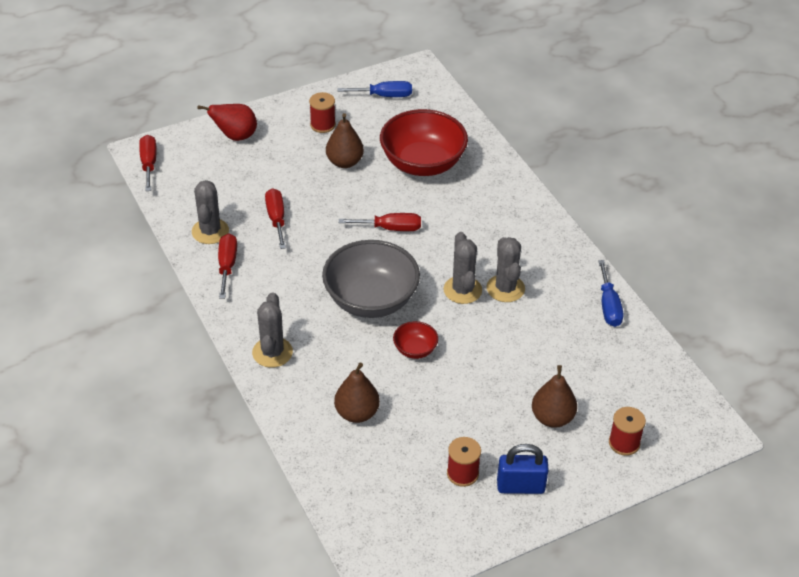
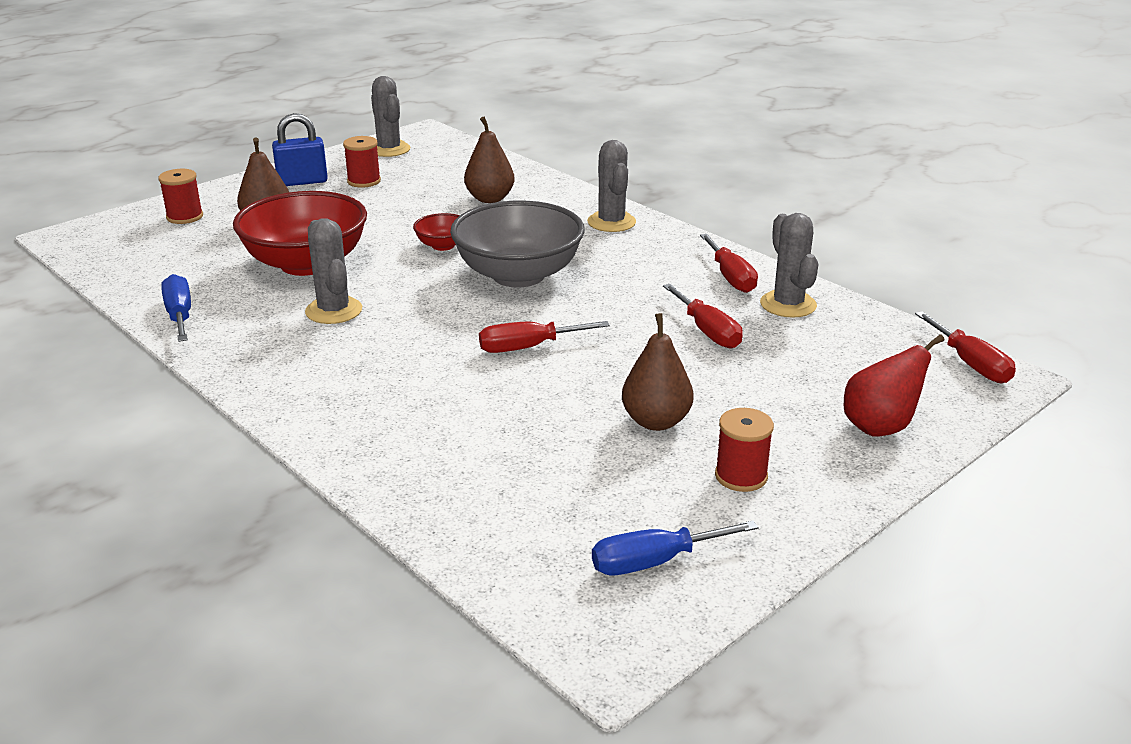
camera: 165 degrees right, 15 degrees down
red bowl [380,109,468,176] -> red bowl moved to [233,191,367,276]
grey cactus [444,232,482,304] -> grey cactus moved to [371,76,410,157]

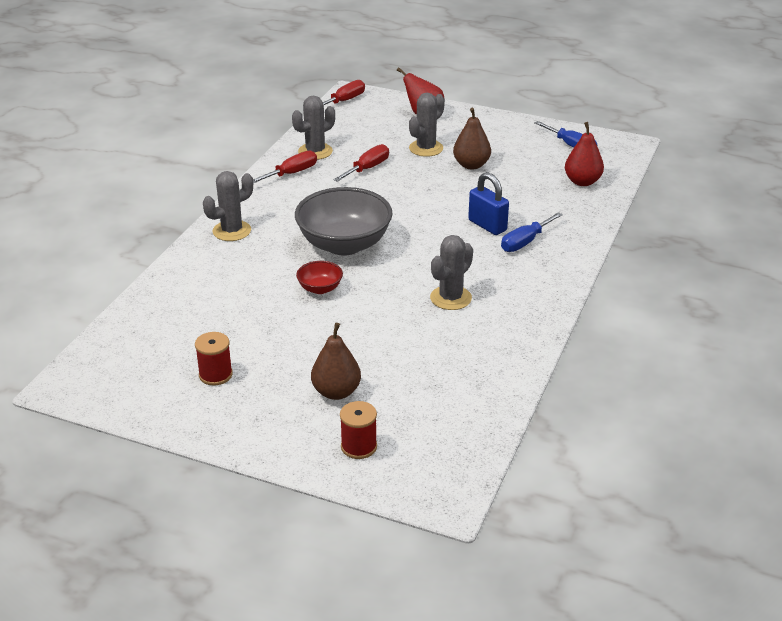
camera: 115 degrees left, 5 degrees up
blue screwdriver [161,274,191,342] -> blue screwdriver moved to [501,212,563,252]
red bowl [233,191,367,276] -> none
blue padlock [272,113,328,186] -> blue padlock moved to [468,172,509,235]
grey cactus [371,76,410,157] -> grey cactus moved to [409,93,445,157]
brown pear [464,117,515,203] -> none
red screwdriver [479,321,610,353] -> none
red spool [715,408,774,492] -> none
none -> red pear [565,122,604,186]

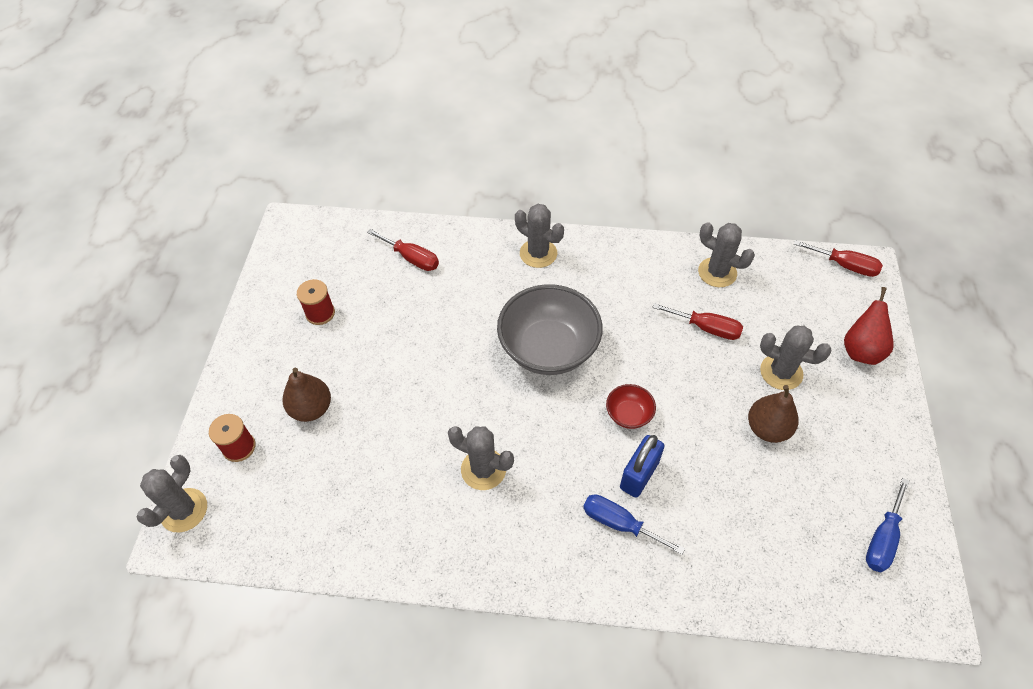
camera: 75 degrees right, 20 degrees up
red screwdriver [253,151,317,183] -> red screwdriver moved to [367,229,439,271]
red bowl [296,261,343,294] -> red bowl moved to [606,384,656,429]
red pear [565,122,604,186] -> none
none -> grey cactus [136,455,207,533]

